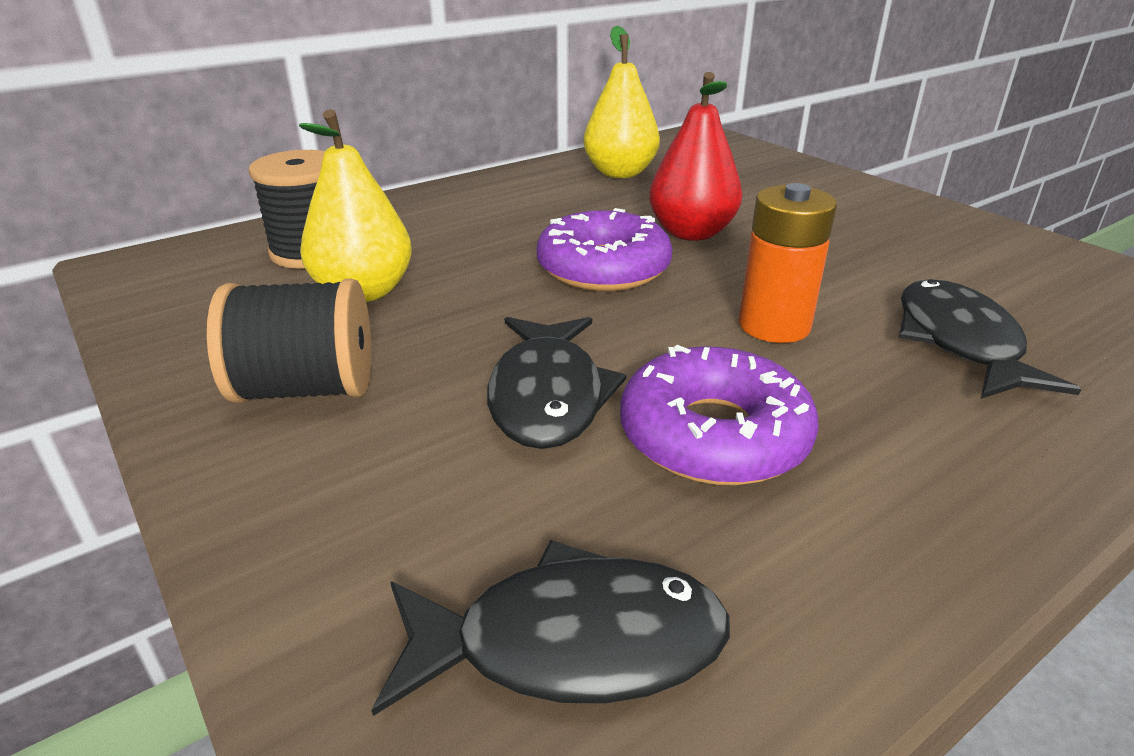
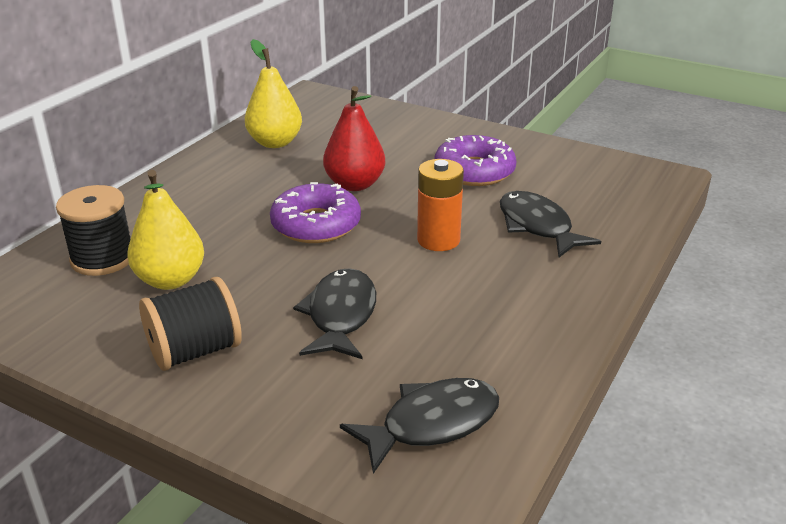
camera: 25 degrees left, 0 degrees up
black fish [487,317,626,449] -> black fish turned 150 degrees counterclockwise [293,268,376,359]
purple donut [620,345,818,485] -> purple donut moved to [435,135,516,186]

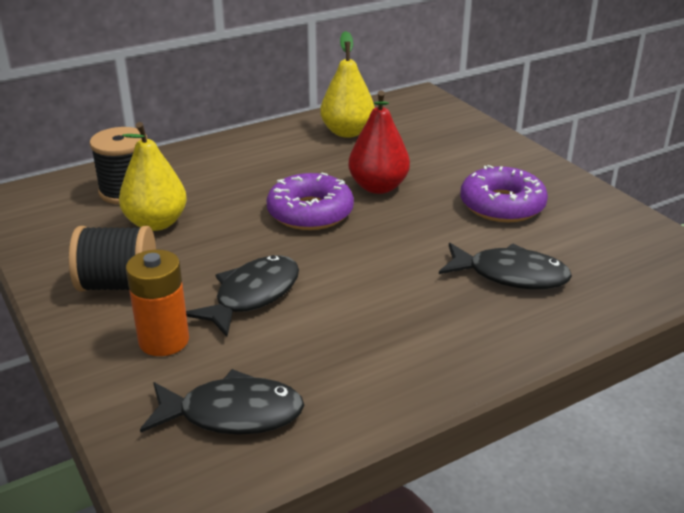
camera: 30 degrees right, 0 degrees up
orange battery [417,159,464,251] -> orange battery moved to [126,249,189,356]
black fish [500,191,601,257] -> black fish turned 105 degrees clockwise [439,243,572,289]

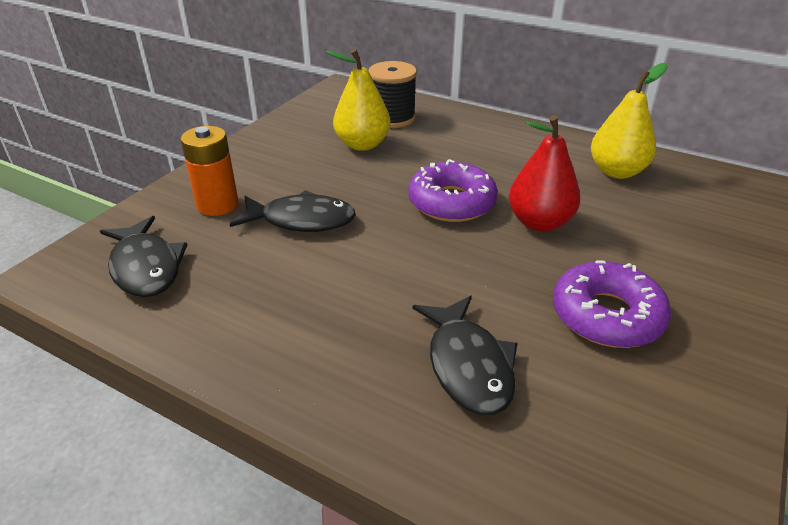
camera: 60 degrees right, 5 degrees up
black spool [69,226,156,292] -> none

